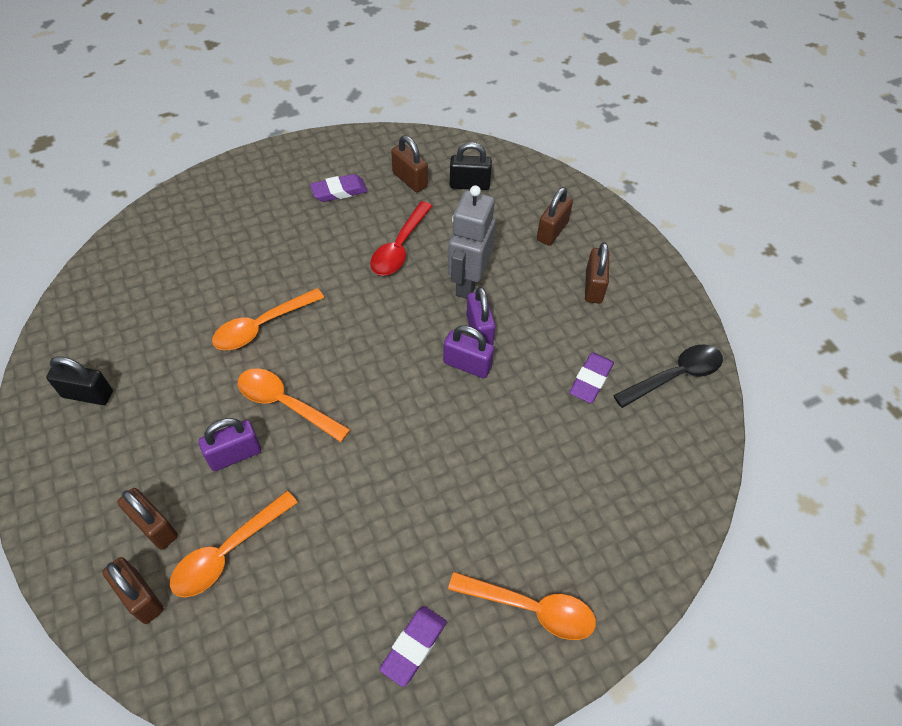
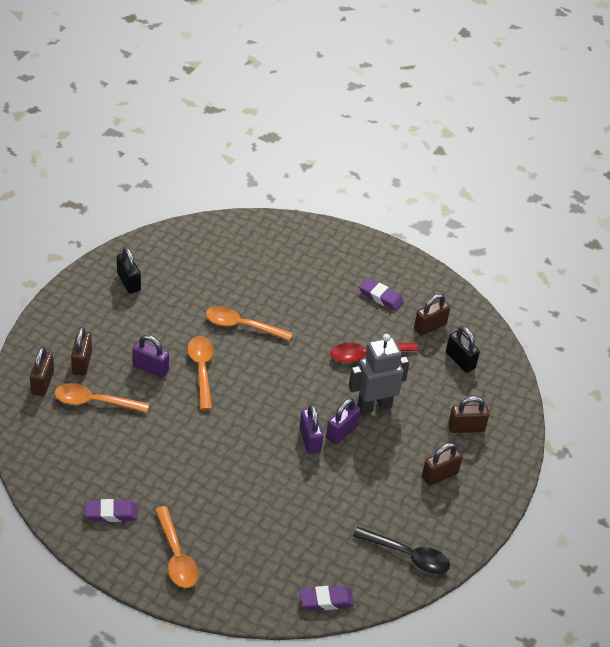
camera: 50 degrees right, 10 degrees down
brown padlock [391,136,428,192] -> brown padlock turned 45 degrees clockwise [414,294,450,336]
purple eraser [569,353,614,403] -> purple eraser moved to [300,586,354,611]

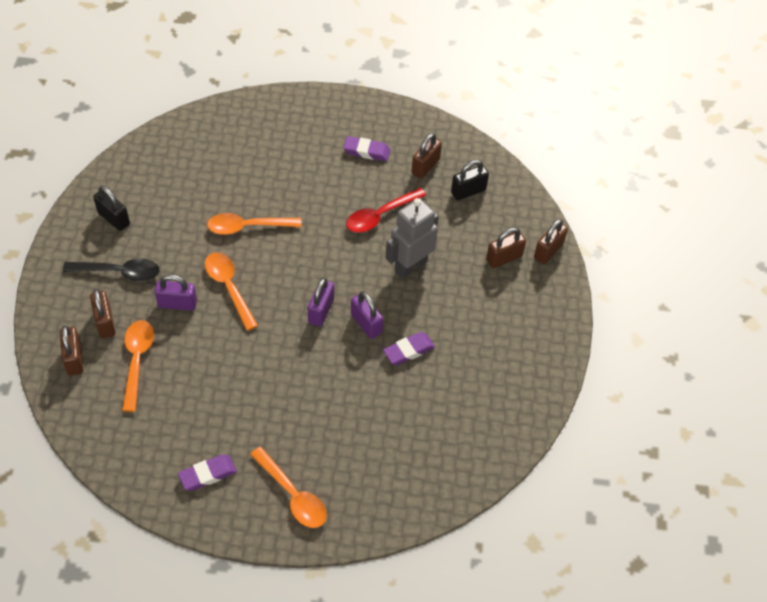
camera: 20 degrees left, 10 degrees up
orange spoon [55,383,149,413] -> orange spoon turned 105 degrees clockwise [122,320,154,412]
purple eraser [300,586,354,611] -> purple eraser moved to [383,332,435,365]
purple padlock [326,398,361,445] -> purple padlock moved to [308,278,334,326]
black spoon [353,527,450,574] -> black spoon moved to [63,258,159,281]
brown padlock [422,443,462,486] -> brown padlock moved to [534,219,568,264]
black padlock [446,326,480,373] -> black padlock turned 60 degrees counterclockwise [451,160,489,200]

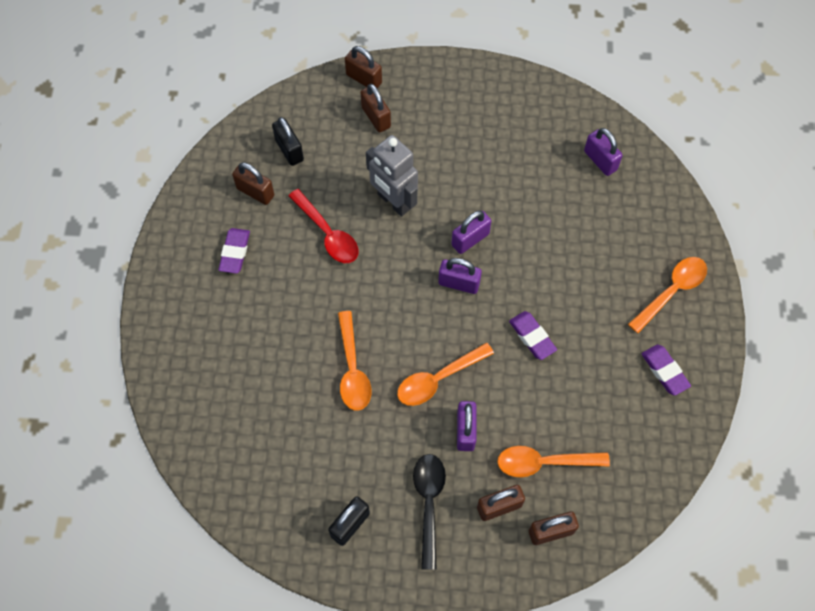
camera: 90 degrees left, 10 degrees up
purple eraser [383,332,435,365] -> purple eraser moved to [509,311,557,360]
none -> purple padlock [584,128,623,176]

